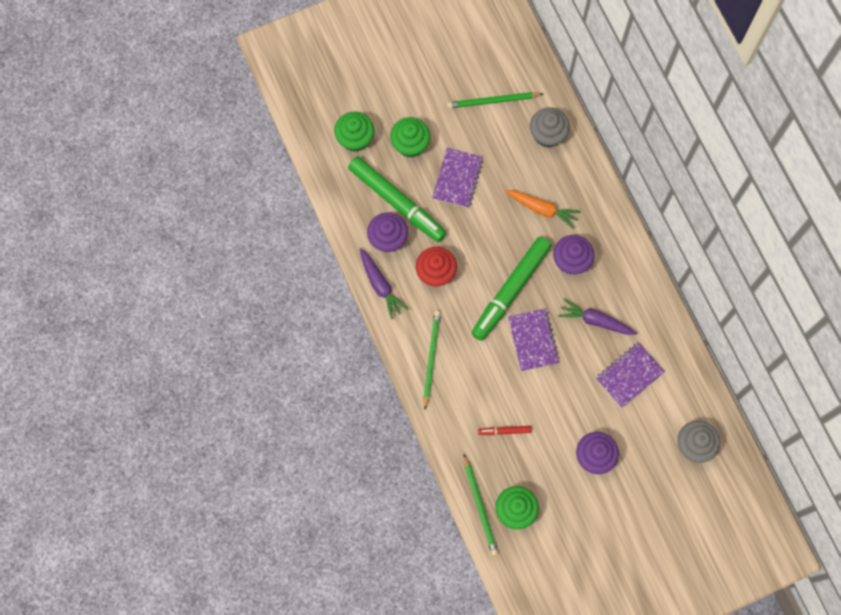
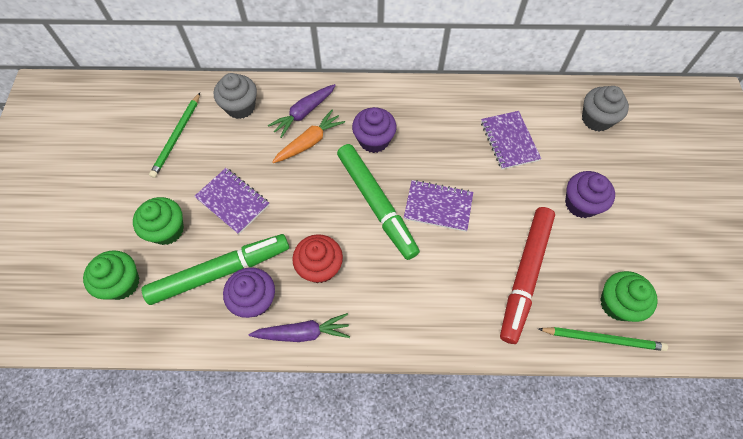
camera: 65 degrees left, 10 degrees down
green pencil [423,310,441,409] -> none
red marker [478,426,532,435] -> red marker [500,207,555,344], size x2.36
purple carrot [558,298,637,335] -> purple carrot moved to [268,84,336,138]

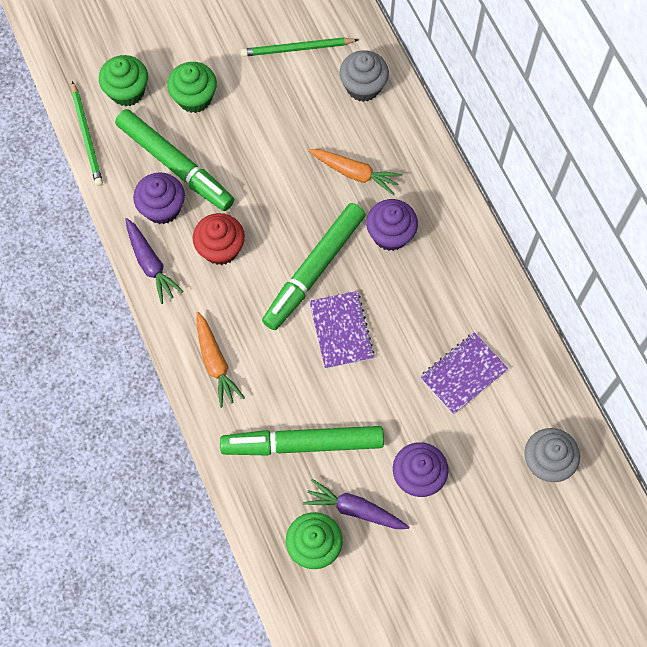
camera: 65 degrees right, 5 degrees up
purple notebook [194,168,269,234] -> none
purple carrot [268,84,336,138] -> purple carrot moved to [303,479,409,529]
red marker [500,207,555,344] -> green marker [220,426,384,456]
green pencil [538,327,668,351] -> green pencil moved to [72,81,103,186]
none -> orange carrot [196,312,245,408]

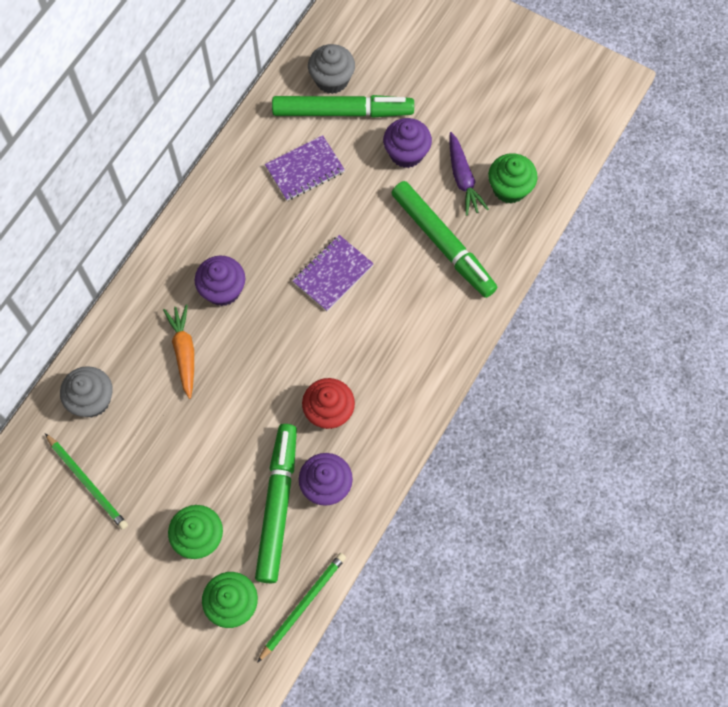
camera: 125 degrees left, 0 degrees up
purple carrot [125,218,184,304] -> none
orange carrot [196,312,245,408] -> none
green marker [262,203,365,330] -> green marker moved to [272,95,414,117]
purple notebook [420,332,508,415] -> purple notebook turned 45 degrees counterclockwise [265,135,345,201]

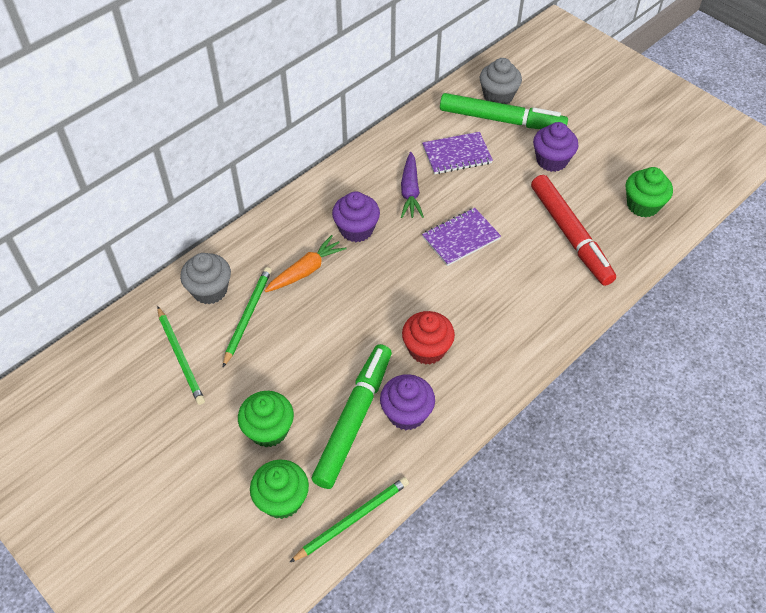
camera: 15 degrees right, 15 degrees down
orange carrot [163,304,194,399] -> orange carrot turned 45 degrees clockwise [265,235,346,292]
green marker [391,181,497,298] -> red marker [531,175,616,286]
purple carrot [449,132,489,216] -> purple carrot moved to [401,152,424,218]
none -> green pencil [223,267,272,367]

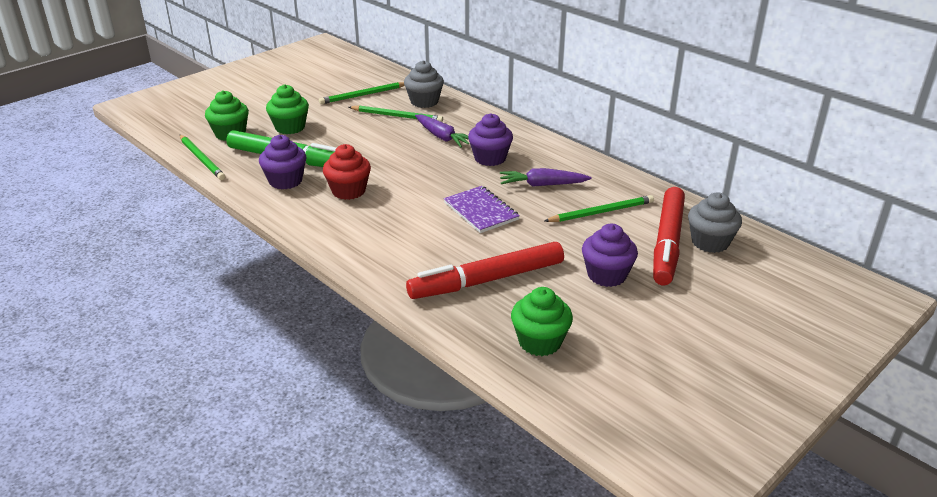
camera: 90 degrees right, 20 degrees down
orange carrot [265,235,346,292] -> purple carrot [415,115,469,148]
purple notebook [422,132,493,174] -> green pencil [545,195,654,222]
green marker [440,93,568,129] -> red marker [653,187,685,285]

